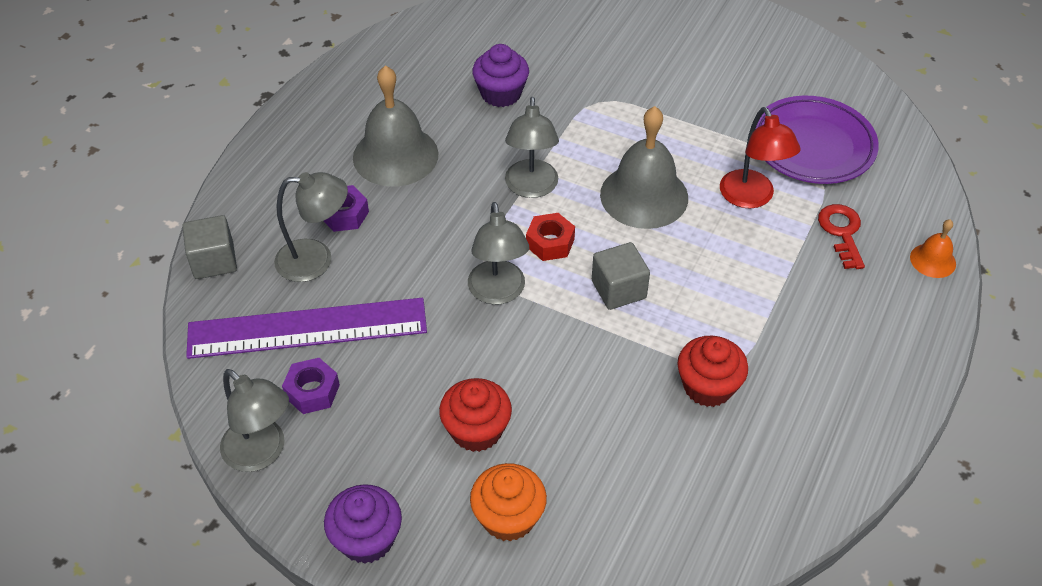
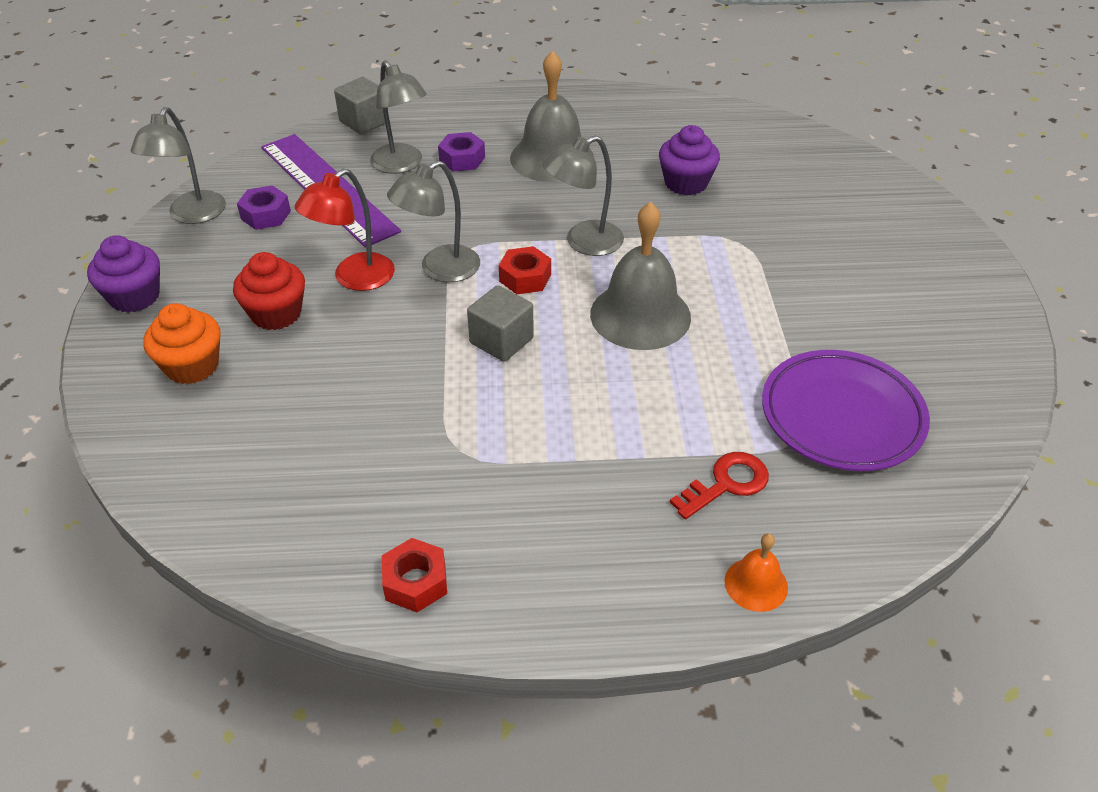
camera: 60 degrees right, 5 degrees down
red cupcake [677,336,748,407] -> none
red lamp [720,107,801,208] -> red lamp moved to [294,169,395,291]
none -> red nut [382,538,447,612]

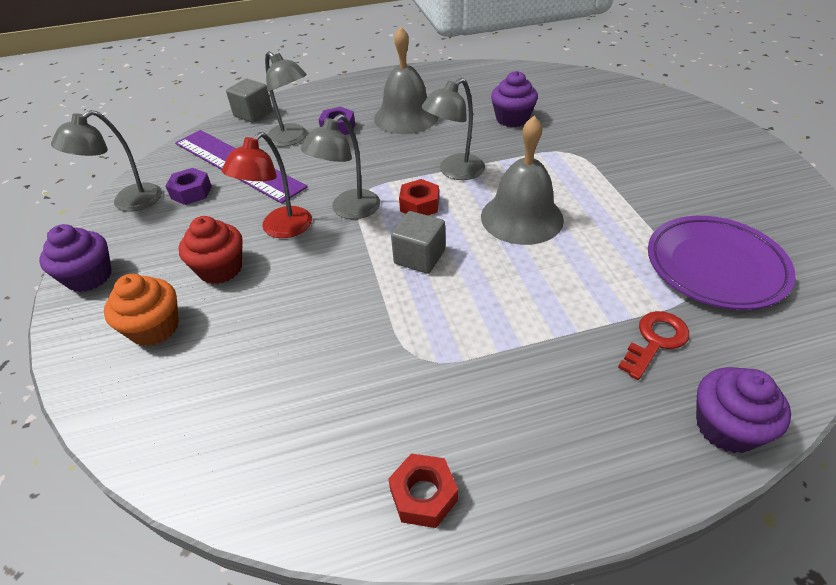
camera: 10 degrees left, 0 degrees up
grey lamp [131,107,226,224] -> grey lamp turned 45 degrees clockwise [51,110,162,212]
orange bell [725,533,788,612] -> purple cupcake [696,367,791,453]

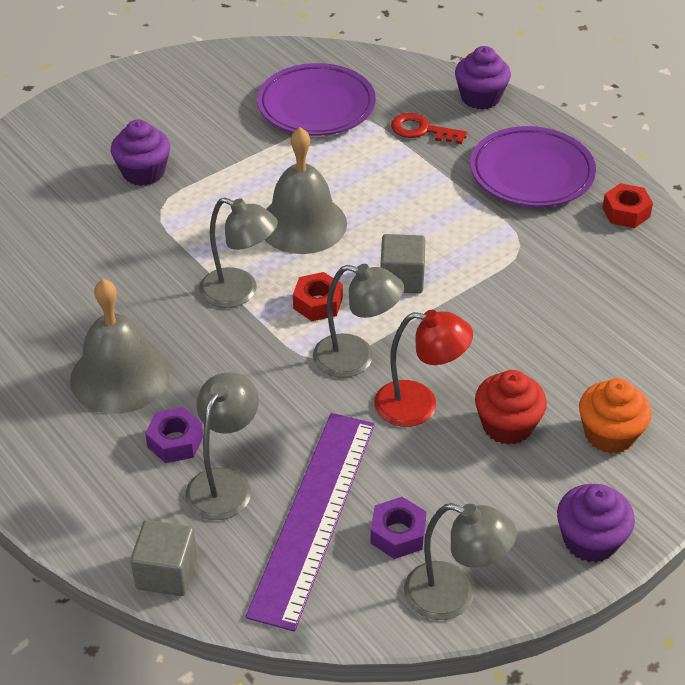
camera: 115 degrees left, 0 degrees up
purple cupcake [491,71,538,127] -> purple cupcake moved to [111,119,170,186]
none -> purple plate [470,126,596,207]

